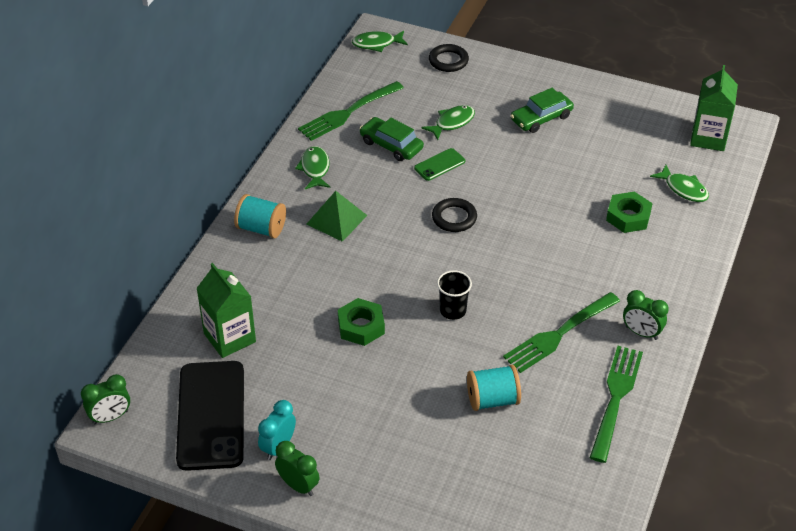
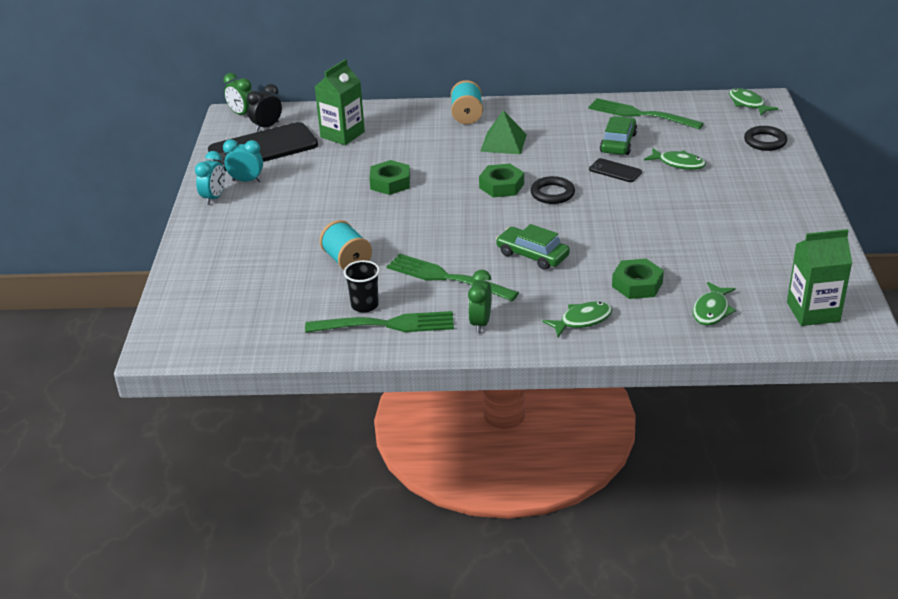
camera: 70 degrees right, 10 degrees down
green clock [275,441,320,496] -> turquoise clock [195,151,225,205]
green fish [295,146,330,189] -> green fish moved to [542,301,612,337]
green phone [414,148,465,181] -> black phone [589,158,642,182]
black cup [437,270,472,320] -> black cup moved to [344,260,380,313]
green car [511,88,574,133] -> green car moved to [496,224,570,270]
none -> black clock [247,84,282,131]
none -> green nut [479,164,524,197]

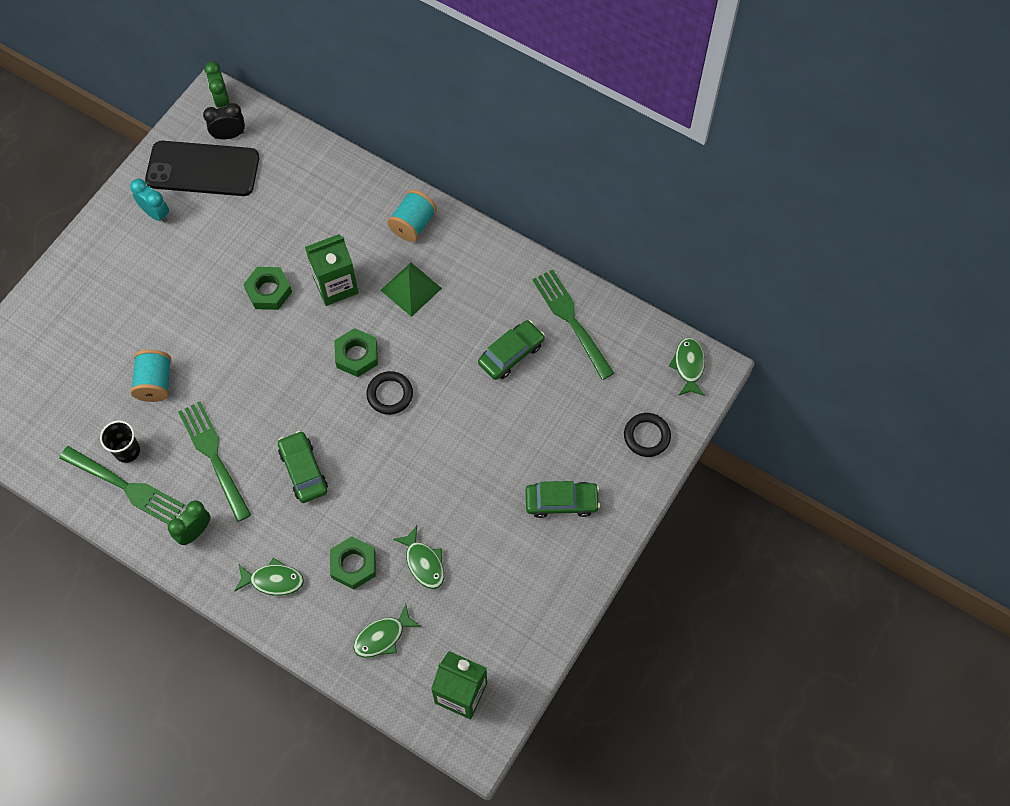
camera: 30 degrees right, 30 degrees up
turquoise clock [195,151,225,205] -> none
green carton [315,59,365,145] -> green carton moved to [305,234,358,306]
black phone [589,158,642,182] -> none
green fish [644,148,706,170] -> green fish moved to [393,526,444,589]
none -> green car [525,481,600,518]

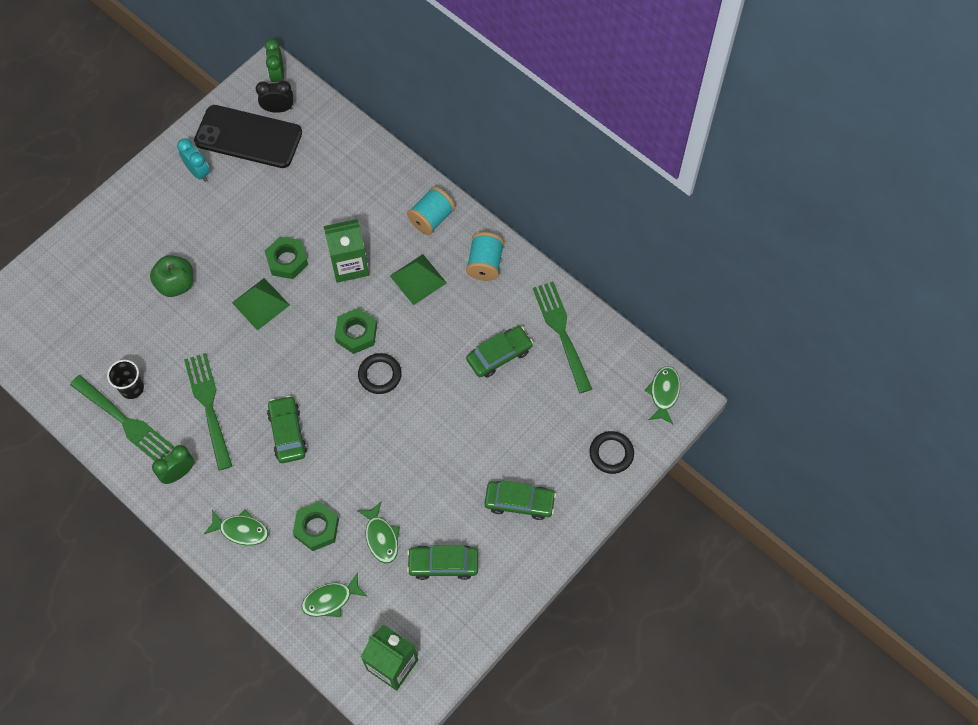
camera: 10 degrees right, 0 degrees up
turquoise spool [131,349,171,402] -> turquoise spool moved to [466,232,504,281]
none -> green apple [150,255,193,297]
none -> green pyramid [232,278,290,331]
none -> green car [407,545,478,580]

